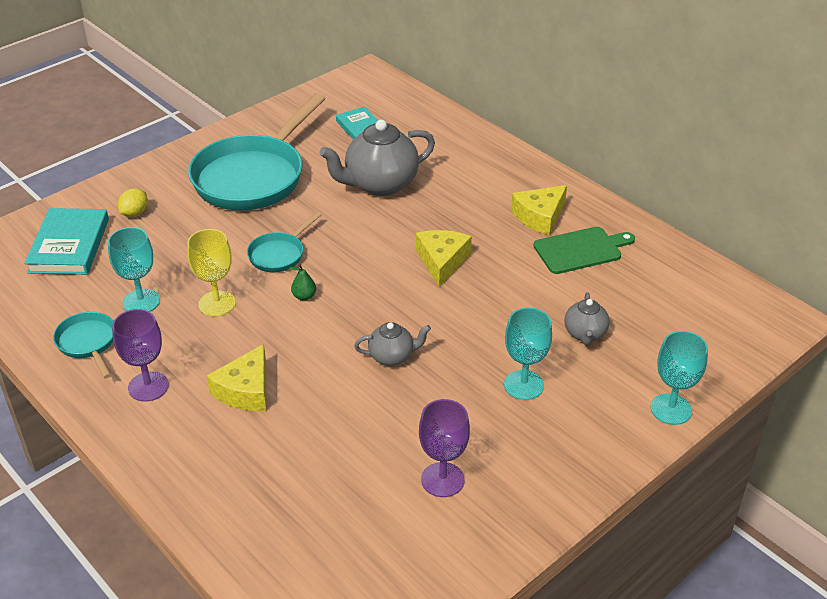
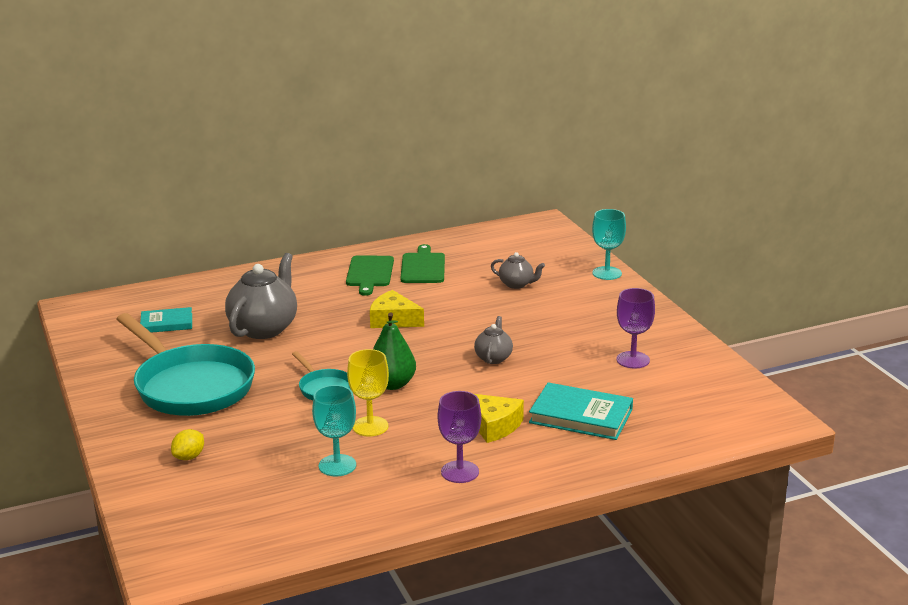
camera: 70 degrees left, 15 degrees down
turquoise book [24,208,109,275] -> turquoise book moved to [529,382,633,440]
turquoise pan [53,312,113,378] -> none
yellow lemon [118,188,148,217] -> yellow lemon turned 75 degrees clockwise [171,429,204,460]
green pear [290,264,316,301] -> green pear [373,312,416,390], size x2.09
grey teapot [319,120,435,196] -> grey teapot turned 150 degrees counterclockwise [225,253,297,339]
turquoise goblet [504,307,552,400] -> none
yellow cheese [511,185,567,235] -> green cutting board [346,255,394,296]

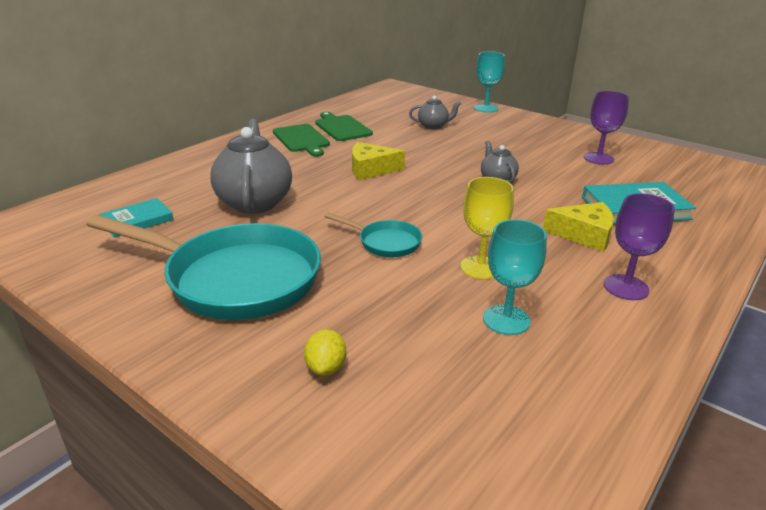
camera: 30 degrees left, 5 degrees up
green pear [373,312,416,390] -> none

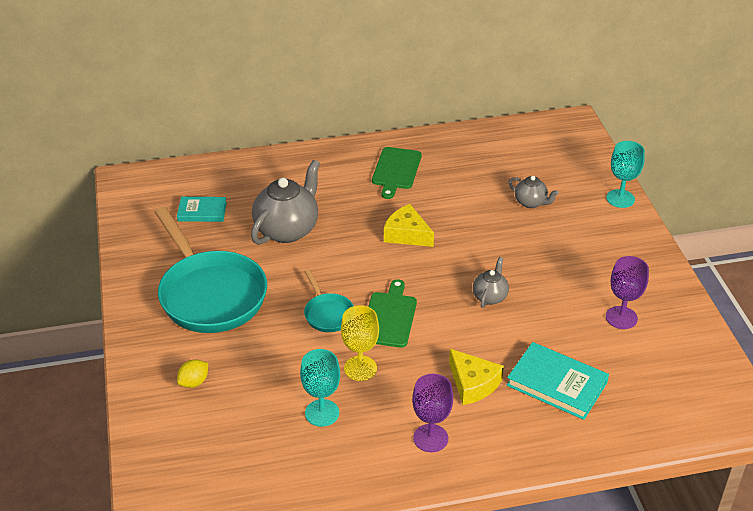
camera: 40 degrees right, 10 degrees up
green cutting board [315,112,373,141] -> green cutting board moved to [368,279,417,348]

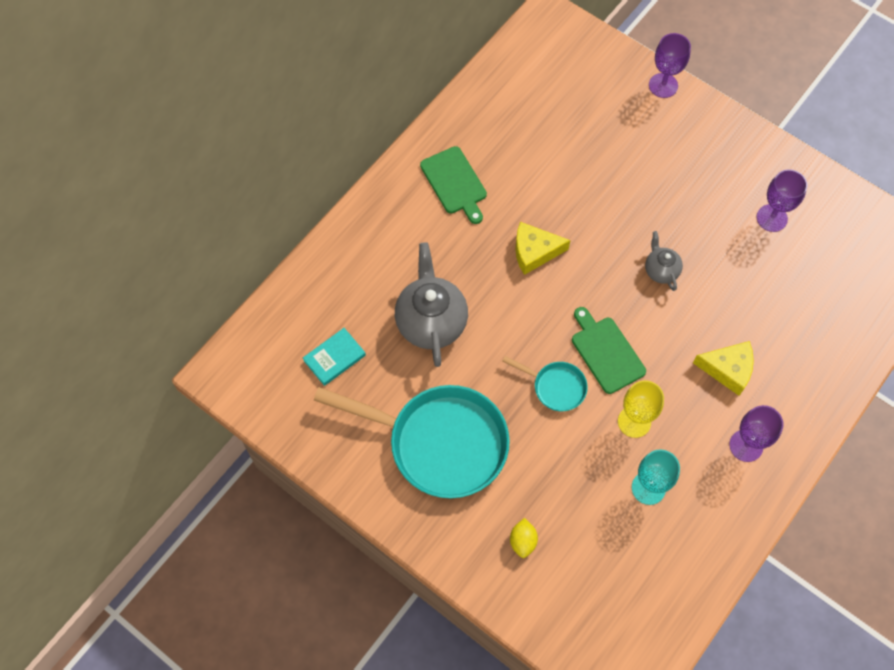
camera: 40 degrees left, 25 degrees up
turquoise book [506,342,609,420] -> none
grey teapot [509,176,559,208] -> none
turquoise goblet [606,141,645,208] -> purple goblet [649,33,691,98]

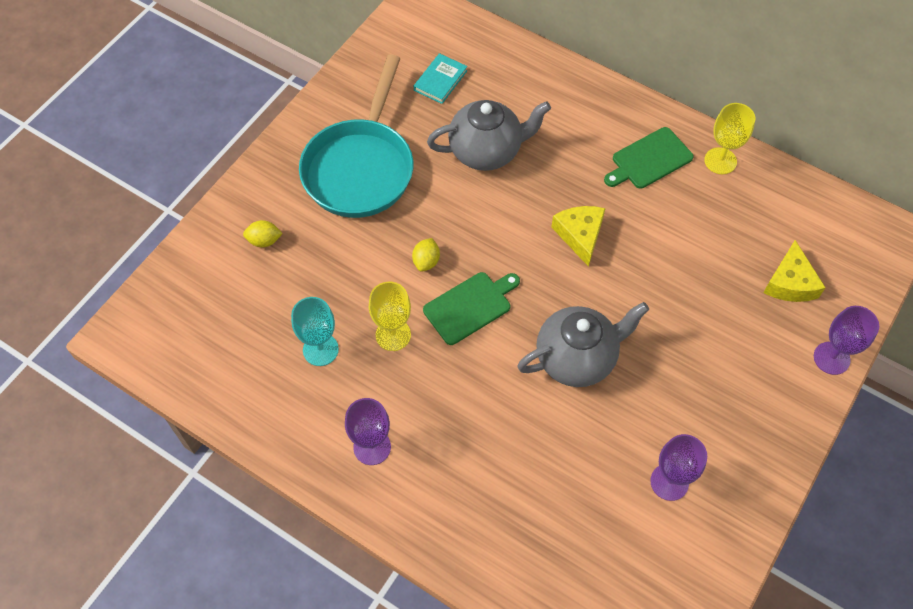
camera: 85 degrees right, 5 degrees down
turquoise book [303,328,366,386] -> turquoise book turned 75 degrees clockwise [414,53,467,104]
turquoise pan [502,356,588,411] -> yellow lemon [412,238,440,272]
grey teapot [645,231,683,291] -> grey teapot [517,302,649,387], size x1.93
yellow cheese [693,341,754,396] -> yellow cheese moved to [763,240,826,302]
none -> yellow goblet [704,103,755,174]

